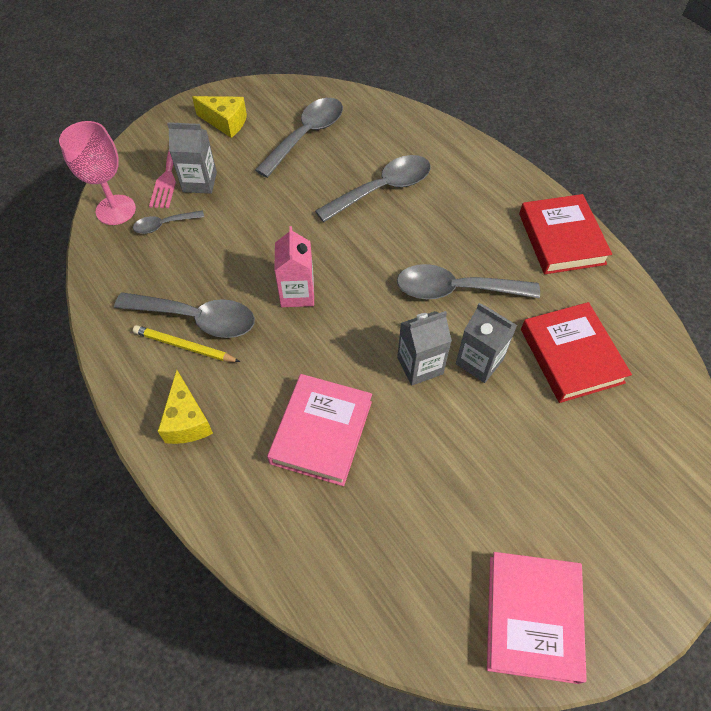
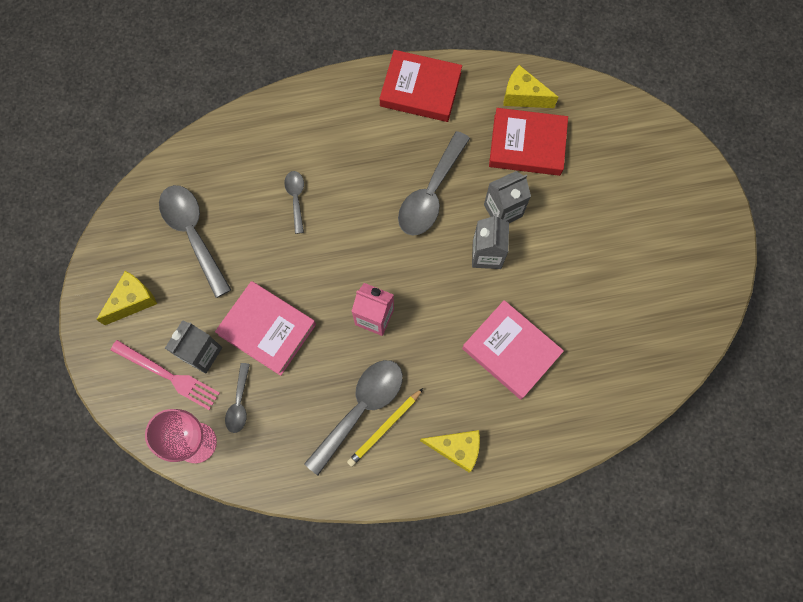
camera: 65 degrees left, 15 degrees up
grey spoon [315,155,431,222] -> grey spoon [284,171,304,234], size x0.53
pink book [487,552,587,684] -> pink book moved to [215,281,316,376]
none -> yellow cheese [503,65,558,108]

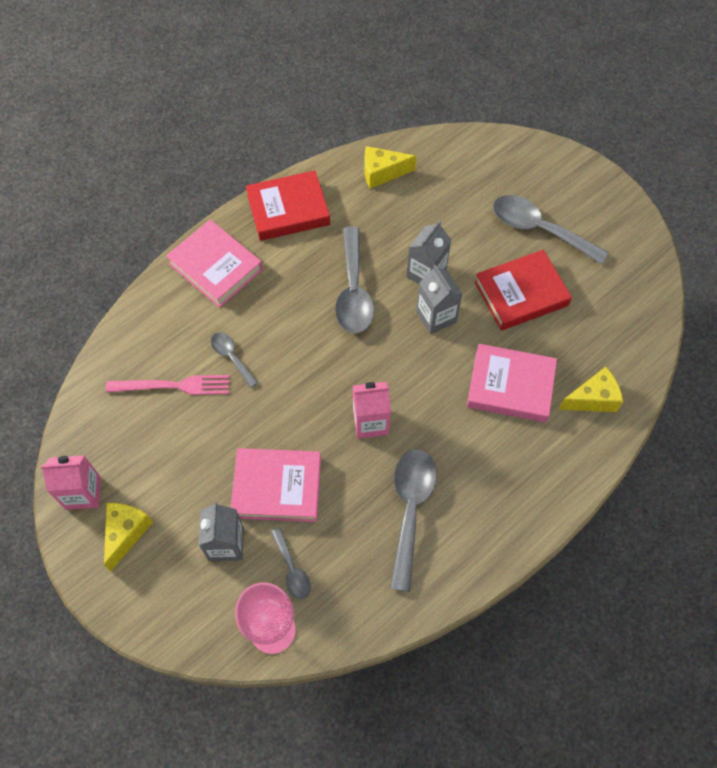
camera: 30 degrees left, 10 degrees down
pink fork [111,340,220,410] -> pink fork moved to [106,375,229,395]
grey spoon [159,185,231,298] -> grey spoon moved to [493,195,609,265]
yellow pencil [347,388,423,467] -> none
yellow cheese [420,430,480,472] -> yellow cheese moved to [558,367,623,412]
red book [489,108,568,176] -> red book moved to [475,250,572,331]
none -> pink carton [40,455,101,510]
none -> pink book [166,220,263,308]

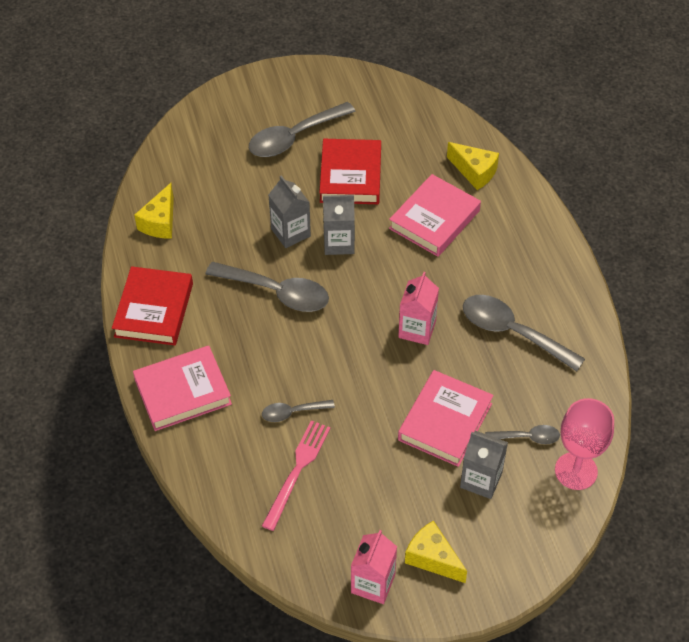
camera: 65 degrees left, 10 degrees down
yellow cheese [558,367,623,412] -> yellow cheese turned 120 degrees clockwise [447,142,499,190]

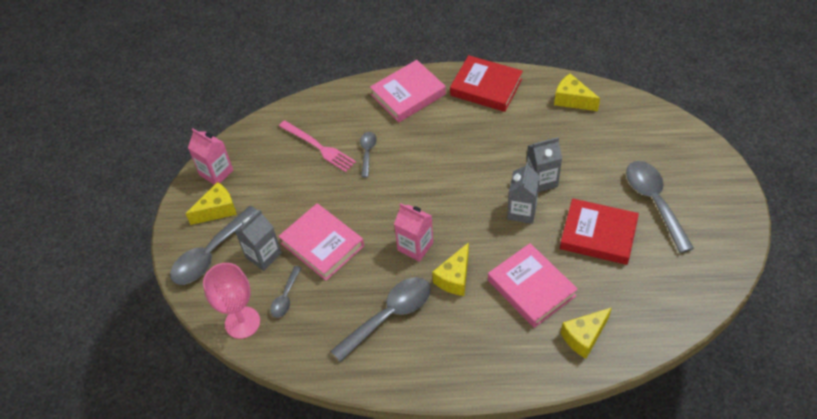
camera: 110 degrees right, 0 degrees up
pink book [133,346,232,431] -> pink book turned 60 degrees clockwise [370,60,446,122]
grey spoon [205,262,329,312] -> grey spoon moved to [170,206,258,285]
none -> yellow cheese [432,242,469,296]

